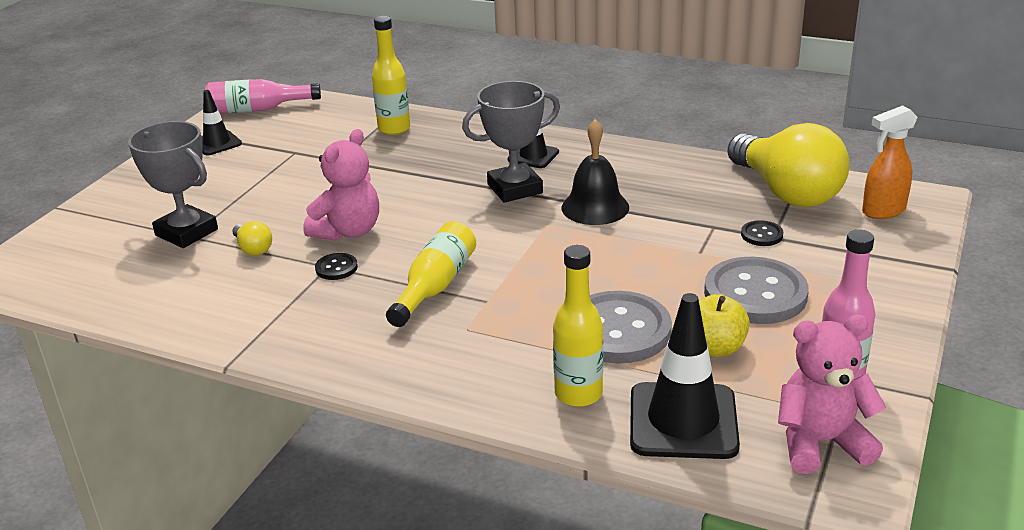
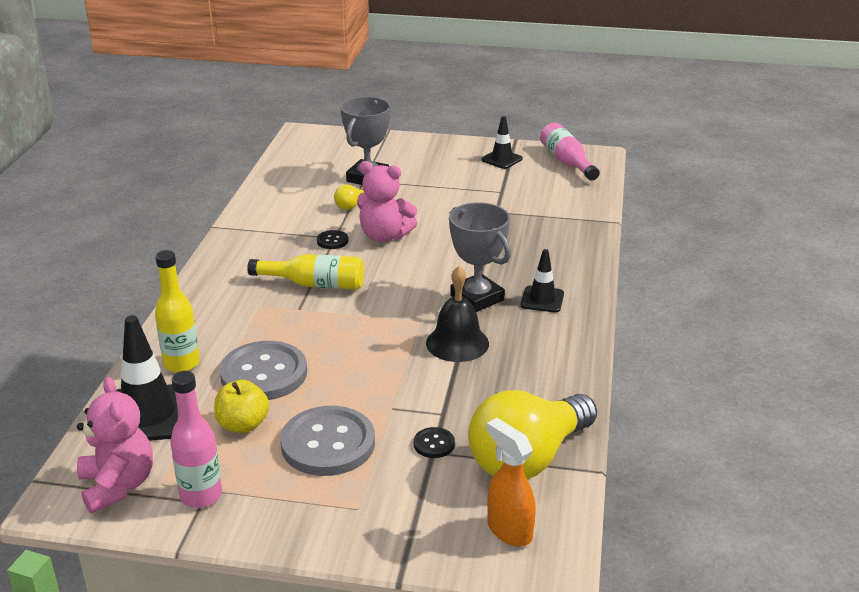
camera: 75 degrees right, 0 degrees up
yellow bottle [372,16,410,135] -> none

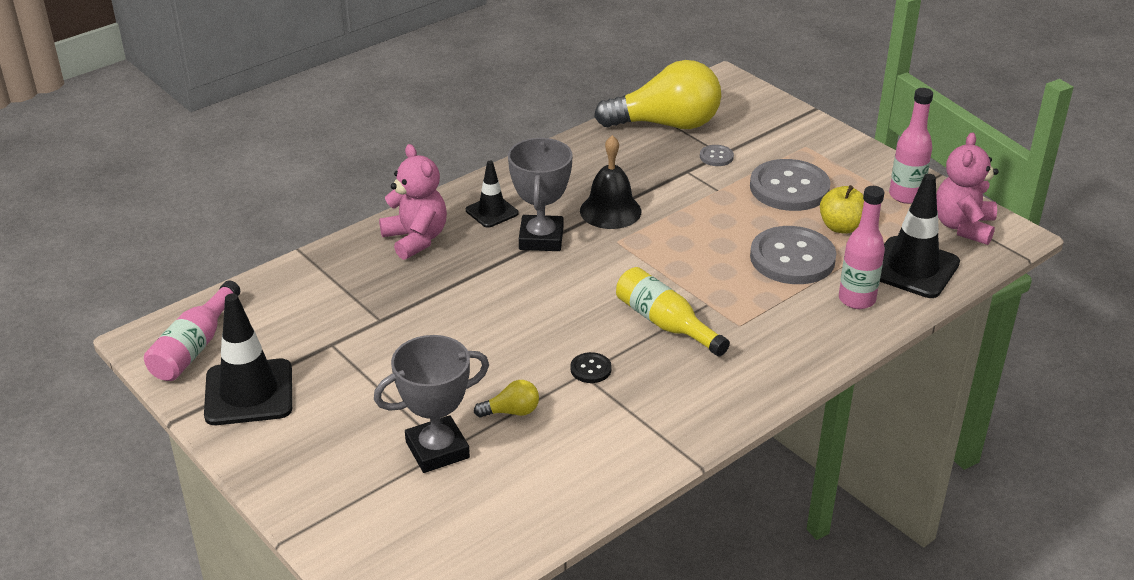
camera: 140 degrees left, 5 degrees up
yellow bottle [155,250,200,373] -> pink bottle [839,186,885,309]
pink teddy bear [357,161,417,242] -> pink teddy bear moved to [379,144,447,260]
black button [414,427,455,458] -> grey button [700,145,734,166]
black traffic cone [481,116,523,169] -> black traffic cone [204,293,292,425], size x1.75
orange spray bottle [487,418,536,547] -> none

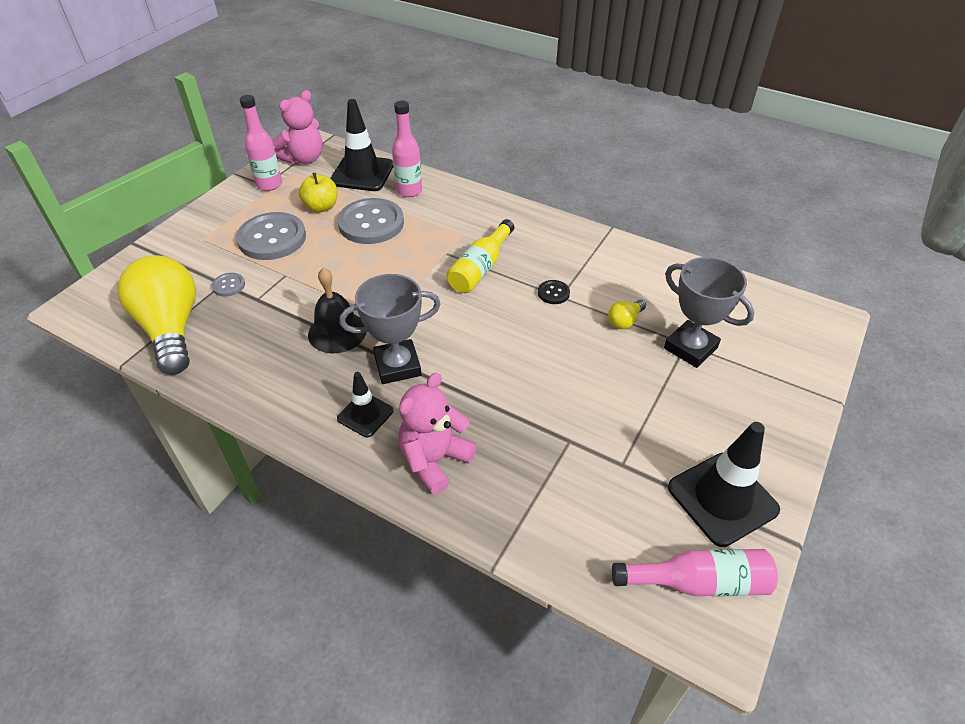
camera: 110 degrees left, 10 degrees up
yellow light bulb [474,380,539,418] -> yellow light bulb turned 105 degrees counterclockwise [608,300,646,329]
pink teddy bear [936,132,999,245] -> pink teddy bear turned 45 degrees counterclockwise [272,90,323,165]

